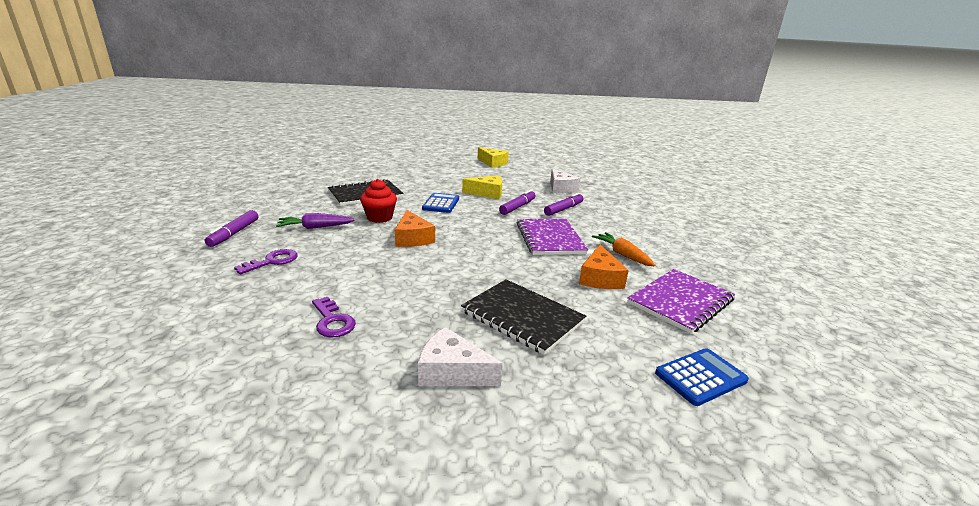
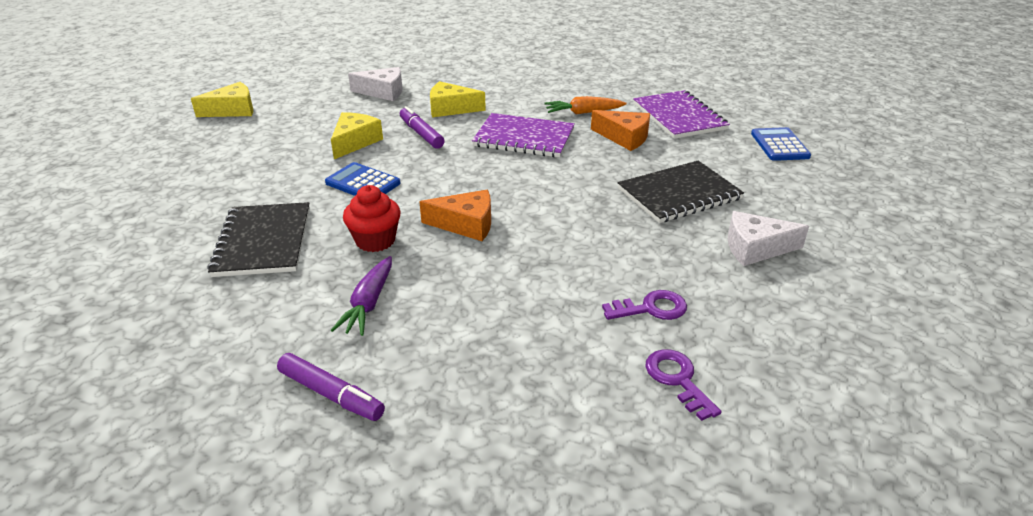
camera: 65 degrees left, 10 degrees up
purple key [234,249,298,274] -> purple key moved to [645,349,721,421]
white cheese [418,327,503,386] -> white cheese turned 45 degrees clockwise [728,211,809,266]
purple marker [544,193,584,216] -> yellow cheese [430,81,486,117]

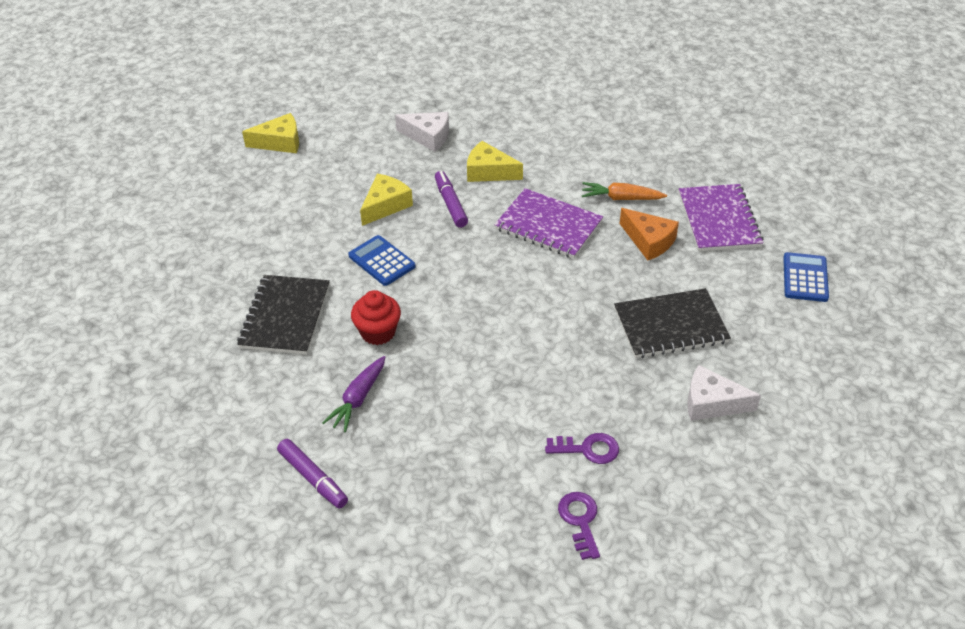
camera: 15 degrees right, 10 degrees up
orange cheese [419,190,491,241] -> none

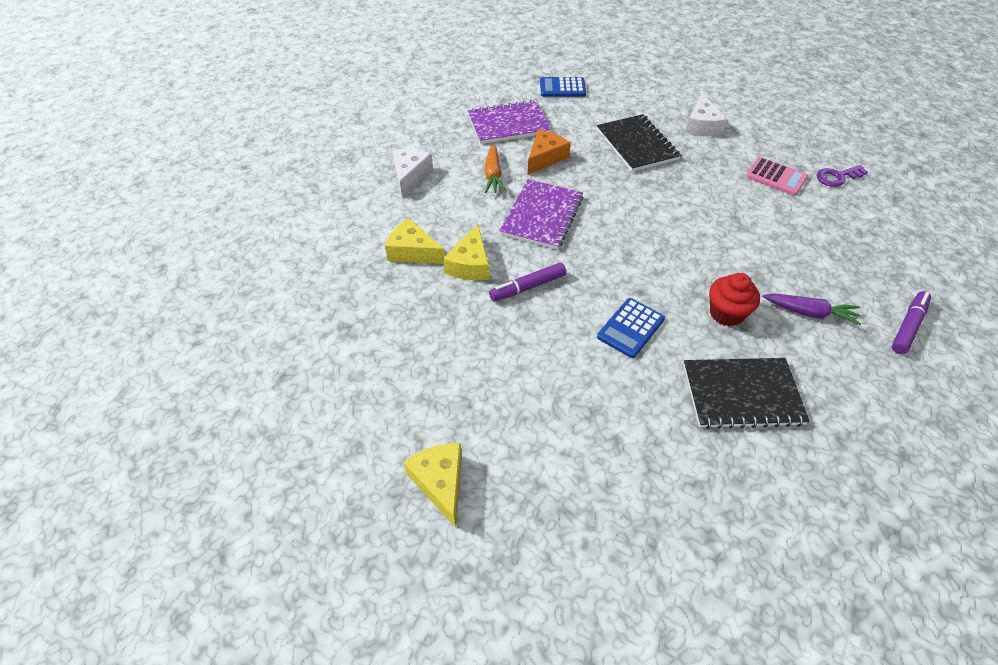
camera: 100 degrees left, 5 degrees up
yellow cheese [360,174,413,226] -> yellow cheese moved to [385,218,445,264]
white cheese [395,112,449,152] -> white cheese moved to [393,149,433,197]
purple key [545,433,619,464] -> pink calculator [746,157,808,196]

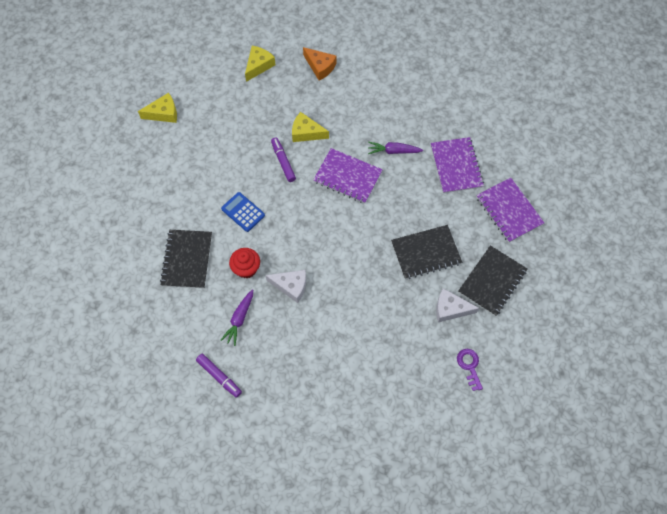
camera: 95 degrees right, 15 degrees up
yellow cheese [385,218,445,264] -> yellow cheese moved to [245,46,276,82]
white cheese [393,149,433,197] -> white cheese moved to [265,270,306,303]
orange carrot [485,144,506,193] -> purple carrot [368,142,423,154]
orange cheese [528,129,571,175] -> orange cheese moved to [303,47,337,80]
blue calculator [540,77,586,97] -> purple notebook [476,178,544,243]
pink calculator [746,157,808,196] -> none
purple key [817,165,868,187] -> purple key moved to [457,349,483,391]
none -> black notebook [458,245,527,316]

